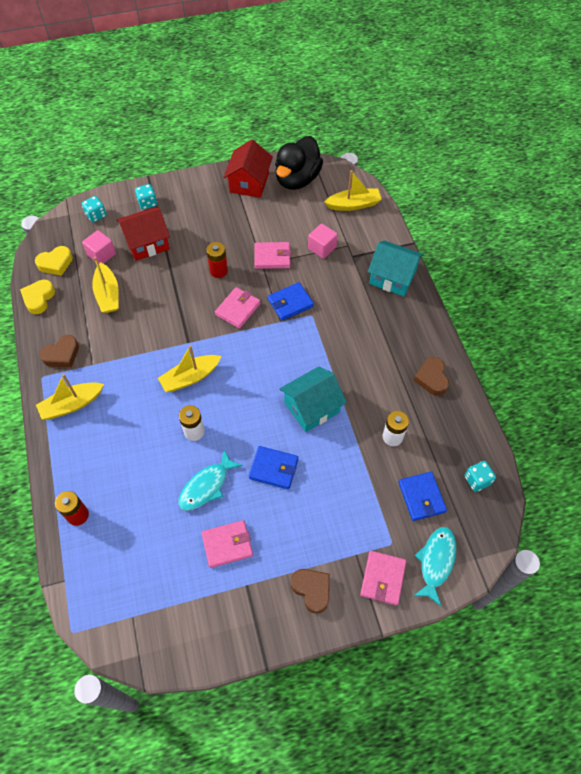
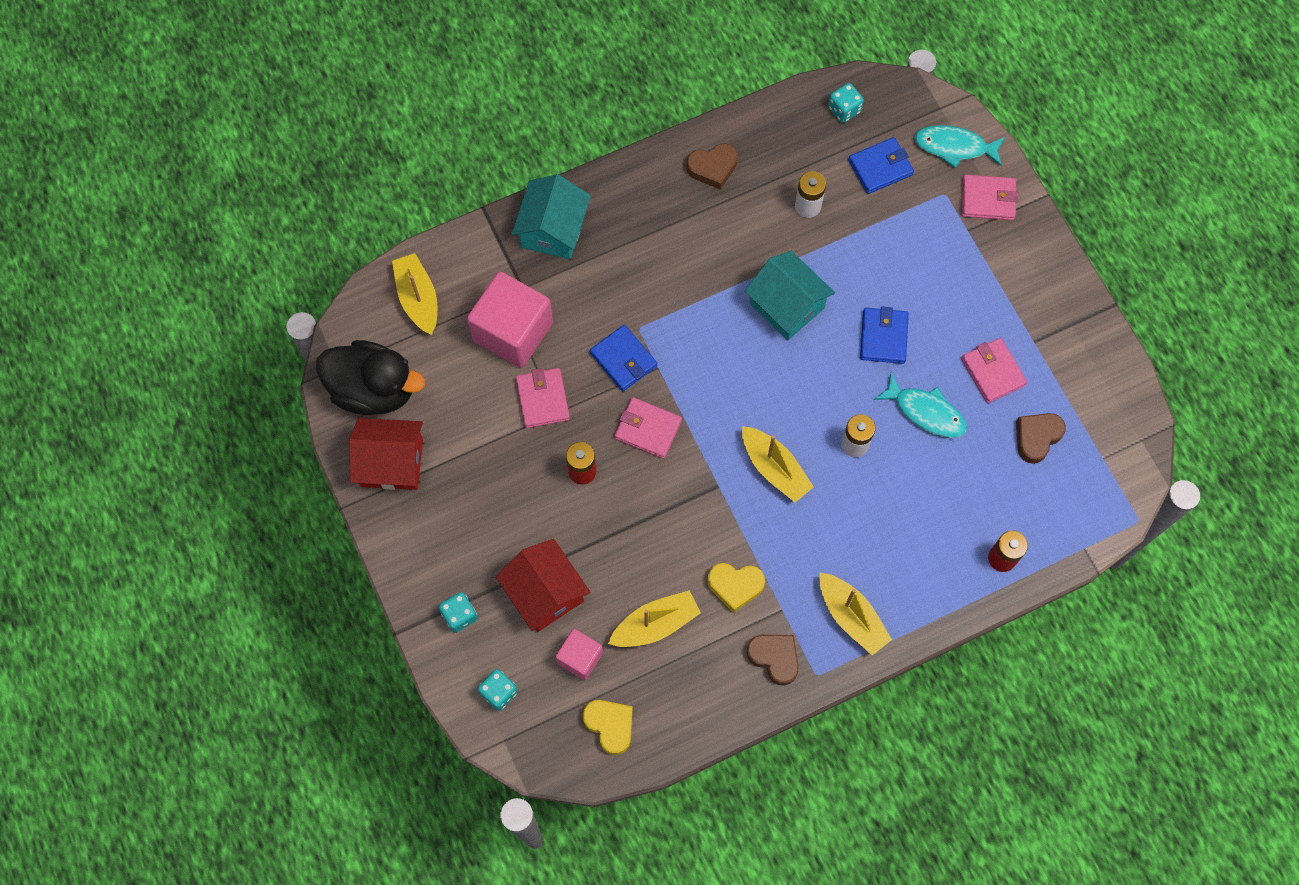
camera: 100 degrees left, 10 degrees up
yellow heart [20,280,55,314] -> yellow heart moved to [708,563,765,613]
brown heart [291,569,330,614] -> brown heart moved to [1016,413,1066,464]
pink cube [308,223,338,259] -> pink cube [467,272,553,368], size x1.87

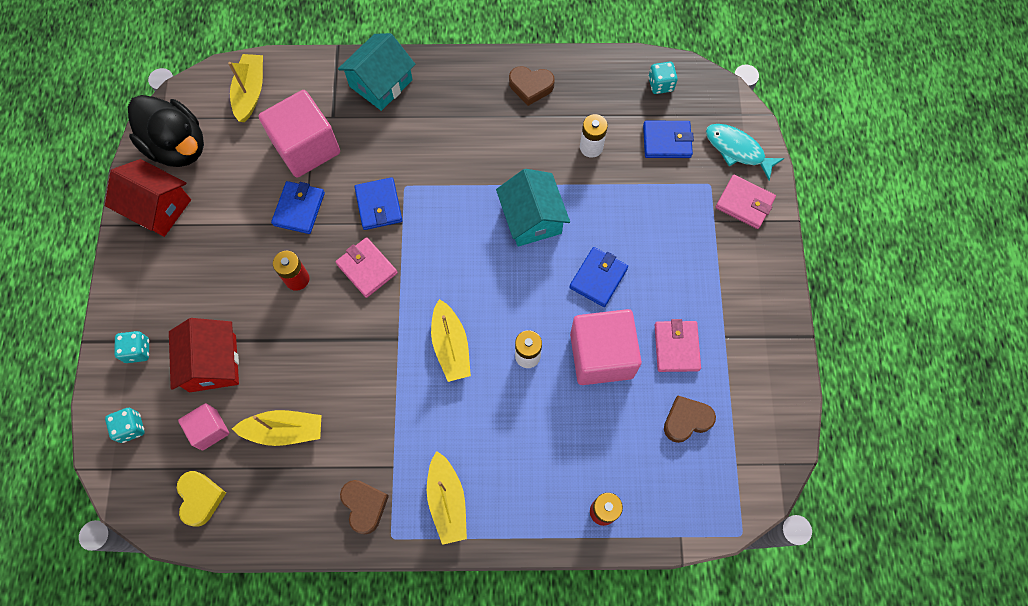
camera: 25 degrees right, 0 degrees up
pink wallet [516,368,570,428] -> blue wallet [271,181,325,234]
yellow heart [708,563,765,613] -> none
turquoise fish [874,373,967,438] -> pink cube [570,309,642,385]

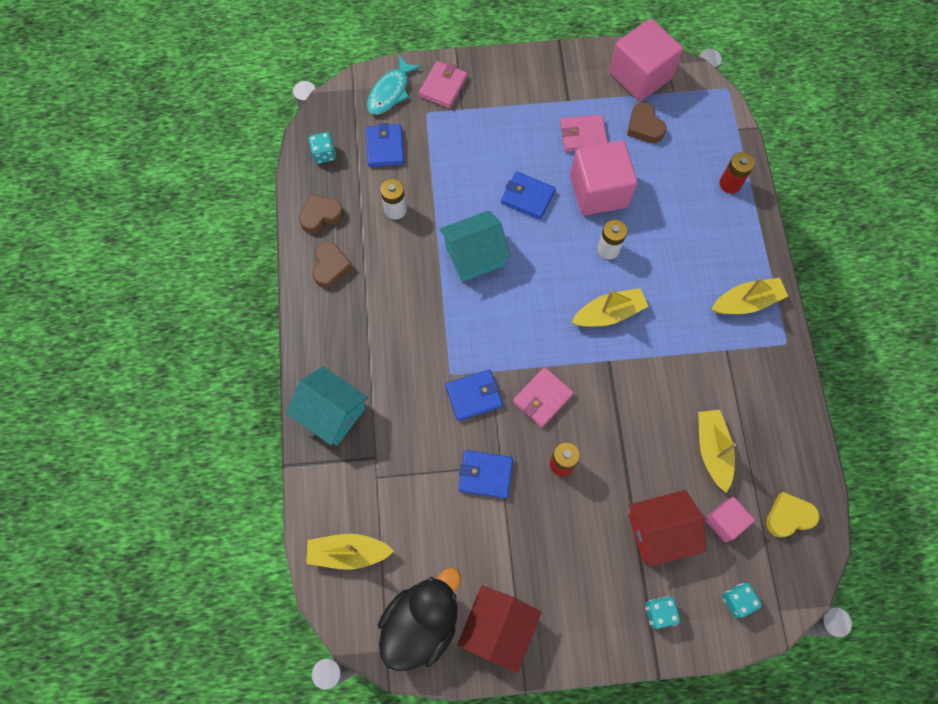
camera: 95 degrees left, 0 degrees up
pink cube [259,90,340,177] -> pink cube moved to [609,19,683,101]
brown heart [340,480,389,534] -> brown heart moved to [299,194,344,234]

